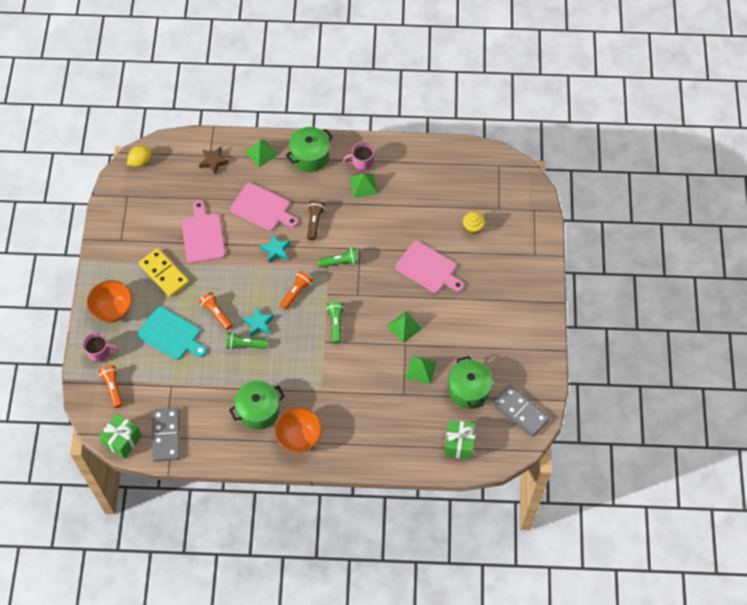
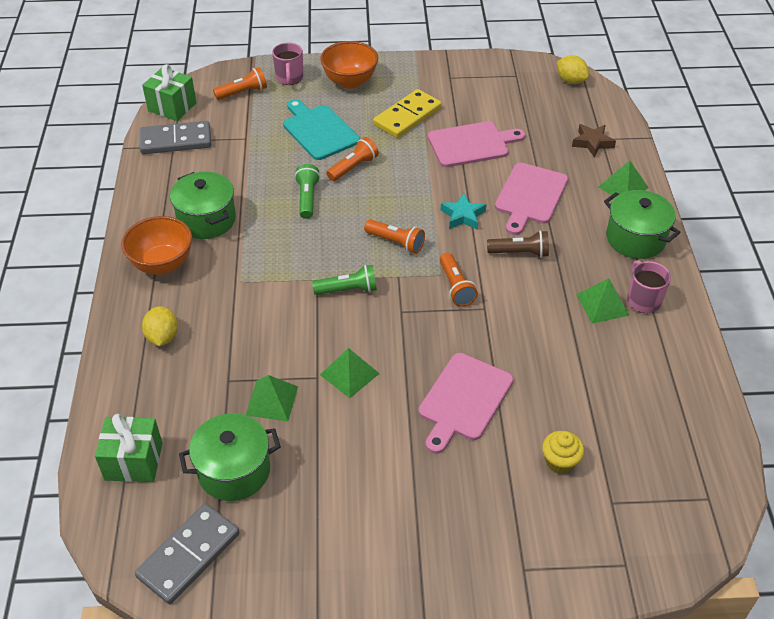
camera: 85 degrees right, 15 degrees down
turquoise cutting board [137,306,207,360] -> turquoise cutting board turned 120 degrees clockwise [283,99,360,160]
turquoise star [242,307,274,337] -> none
green flashlight [318,248,359,268] -> orange flashlight [440,253,478,307]
none -> yellow lemon [142,306,178,346]

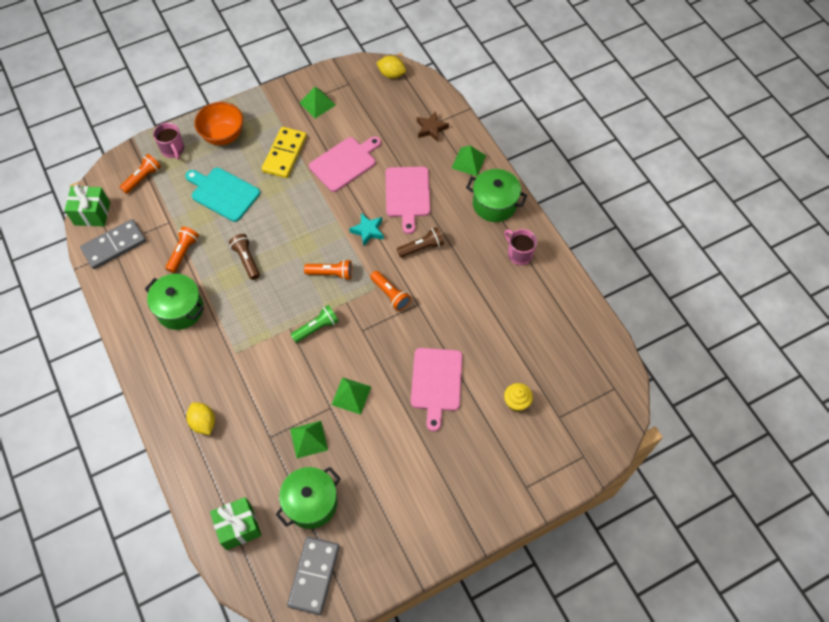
camera: 25 degrees left, 15 degrees up
orange bowl [121,216,192,275] -> none
green flashlight [295,164,320,219] -> brown flashlight [229,234,260,280]
orange flashlight [326,137,379,181] -> orange flashlight moved to [165,226,199,273]
green pyramid [576,279,629,324] -> green pyramid moved to [299,87,336,118]

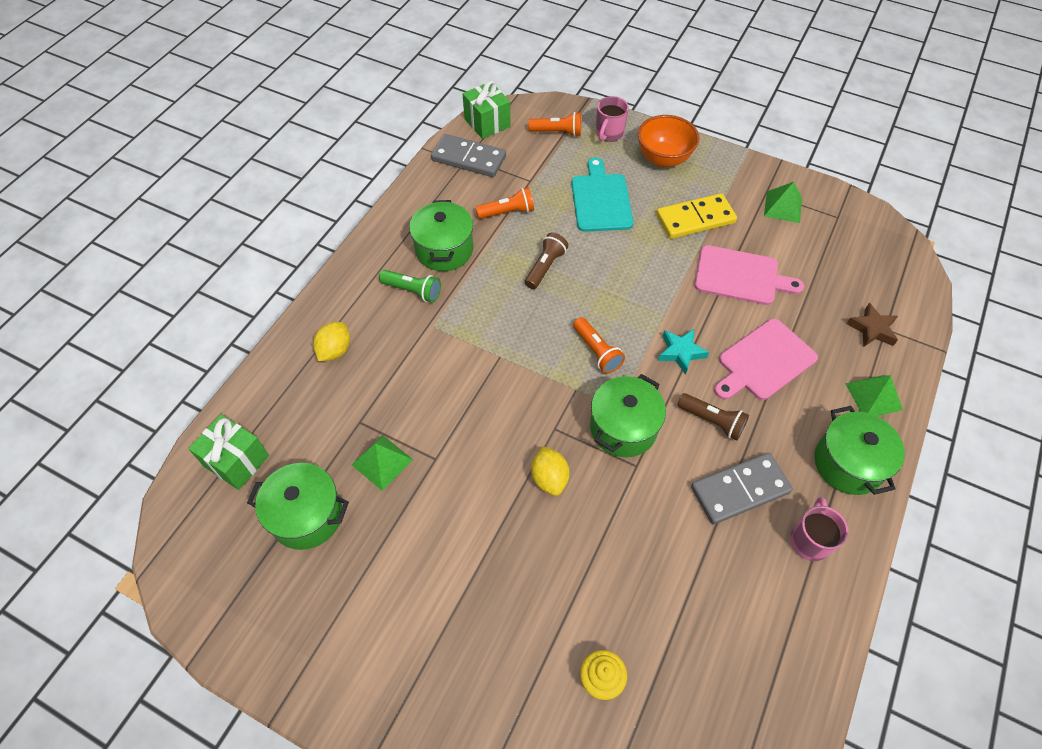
camera: 55 degrees right, 5 degrees down
grey domino [287,537,339,615] -> grey domino moved to [691,453,793,525]
green flashlight [290,305,339,343] -> green flashlight moved to [379,270,441,303]
green pyramid [331,377,371,415] -> none
orange flashlight [370,271,411,311] -> green pot [590,374,666,457]
yellow lemon [376,55,406,79] -> yellow lemon moved to [531,446,569,496]
pink cutting board [411,348,462,432] -> none

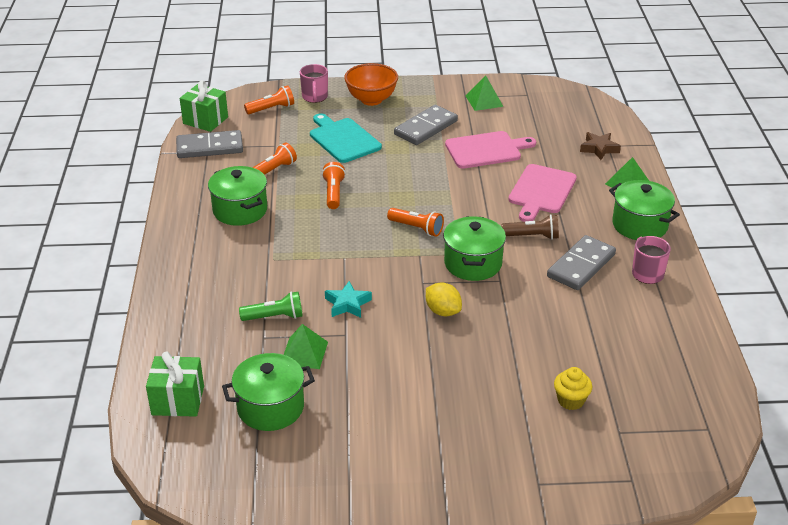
camera: 30 degrees left, 20 degrees down
yellow lemon [313,322,350,361] -> none
green flashlight [379,270,441,303] -> green flashlight moved to [239,292,303,321]
brown flashlight [525,233,568,289] -> orange flashlight [322,162,346,209]
yellow domino [656,193,737,239] -> grey domino [394,105,458,145]
turquoise star [658,329,709,375] -> turquoise star moved to [325,281,372,318]

